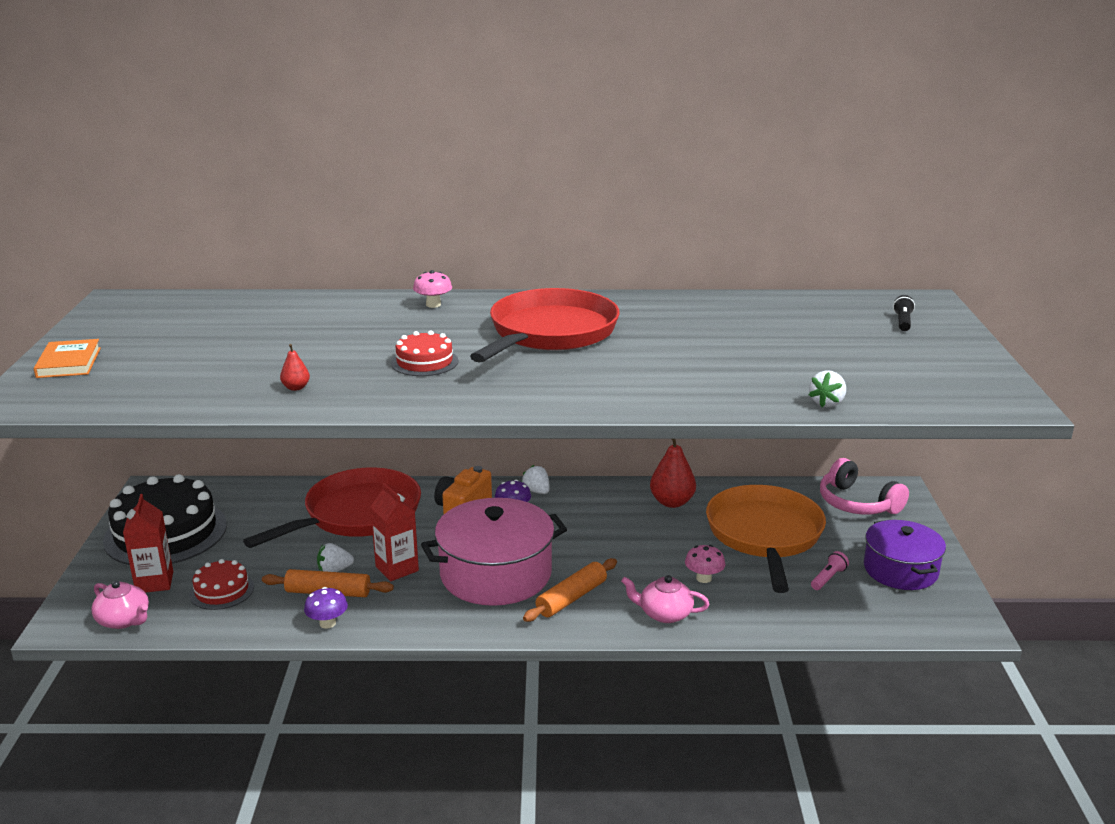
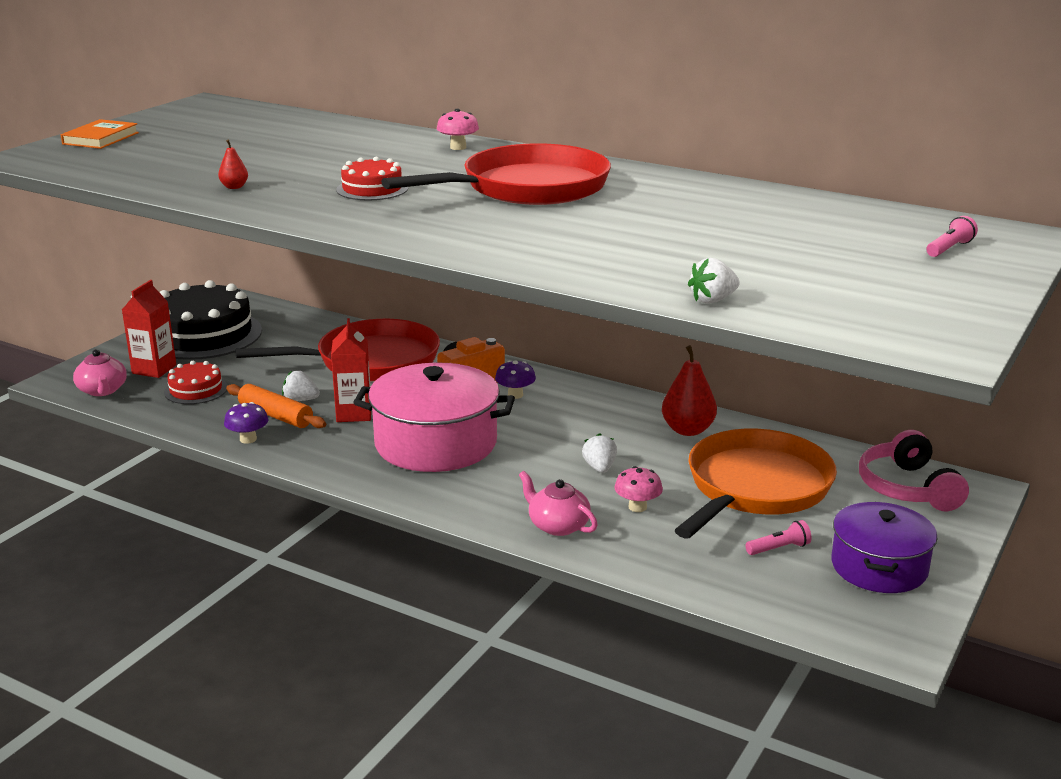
camera: 30 degrees right, 0 degrees up
white strawberry [522,465,550,494] -> white strawberry moved to [582,433,617,473]
orange rolling pin [523,558,617,622] -> none
black flashlight [893,295,915,331] -> pink flashlight [927,216,978,257]

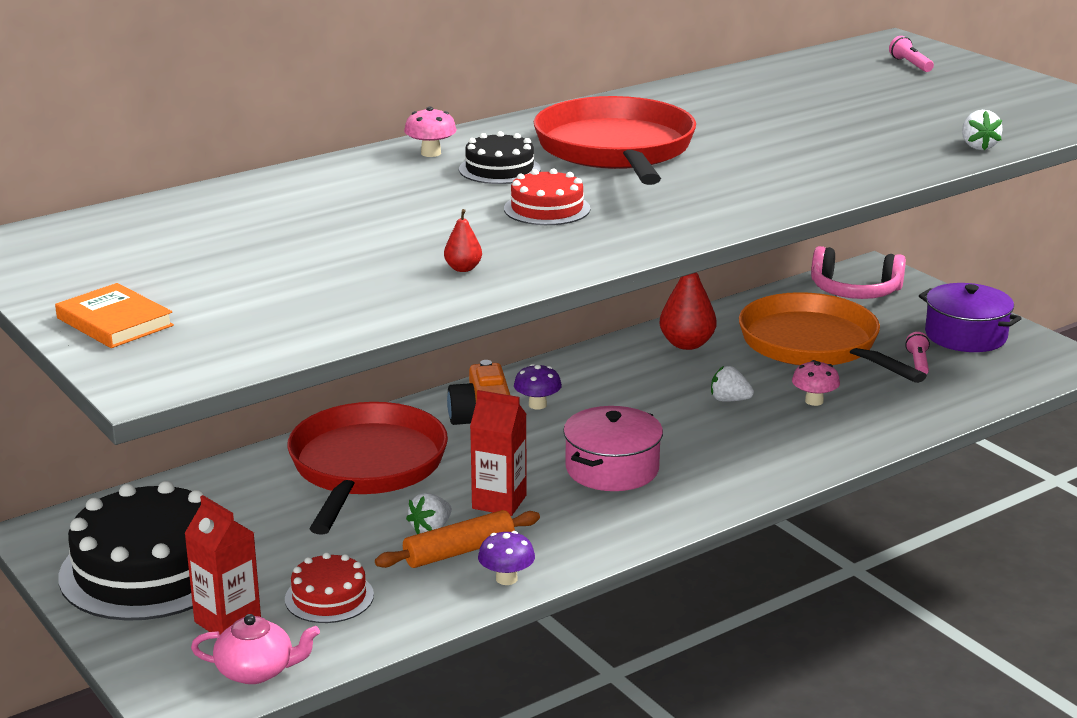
camera: 65 degrees left, 0 degrees up
pink pot [353,363,515,472] -> pink pot [563,406,663,491], size x0.66
pink teapot [519,471,598,536] -> none
none -> black cake [459,131,541,184]

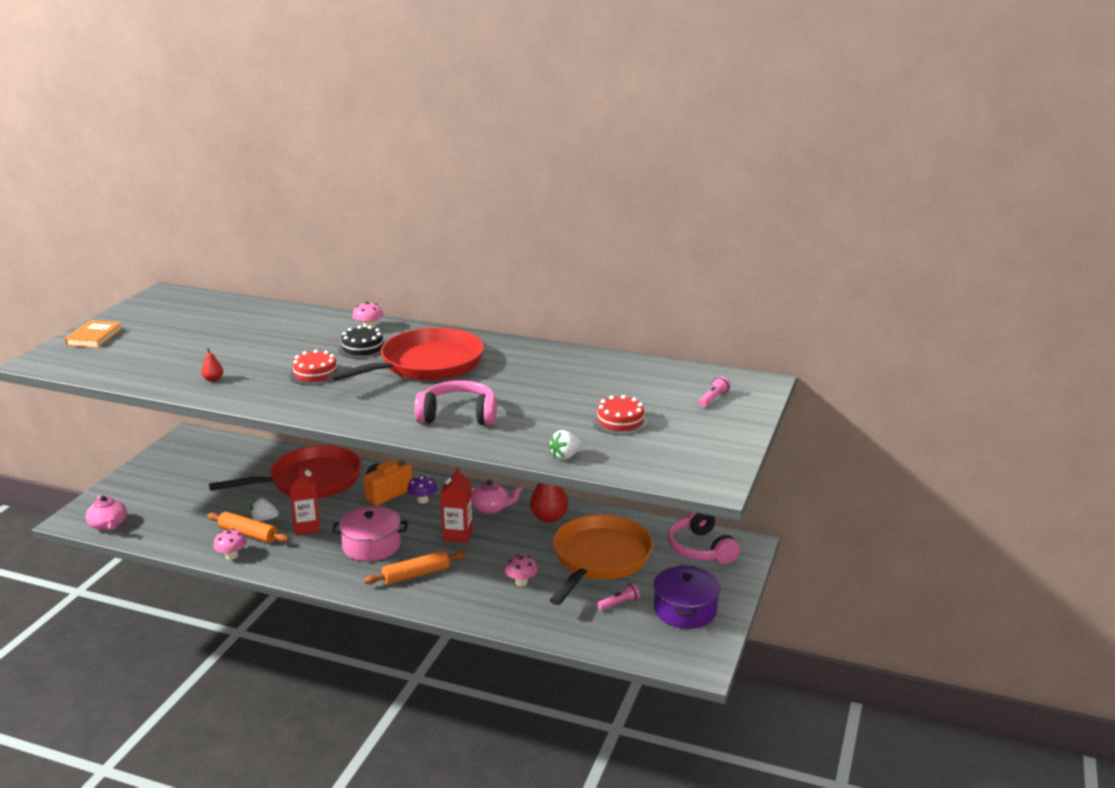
camera: 55 degrees right, 0 degrees up
black cake [59,481,205,621] -> none
red carton [184,495,261,636] -> red carton moved to [440,467,473,543]
red cake [285,552,374,623] -> red cake moved to [593,395,648,435]
purple mushroom [478,531,535,585] -> pink mushroom [214,529,247,560]
white strawberry [711,366,754,402] -> none
none -> orange rolling pin [364,551,466,585]
none -> pink headphones [415,380,497,425]
none -> pink teapot [471,480,523,514]

